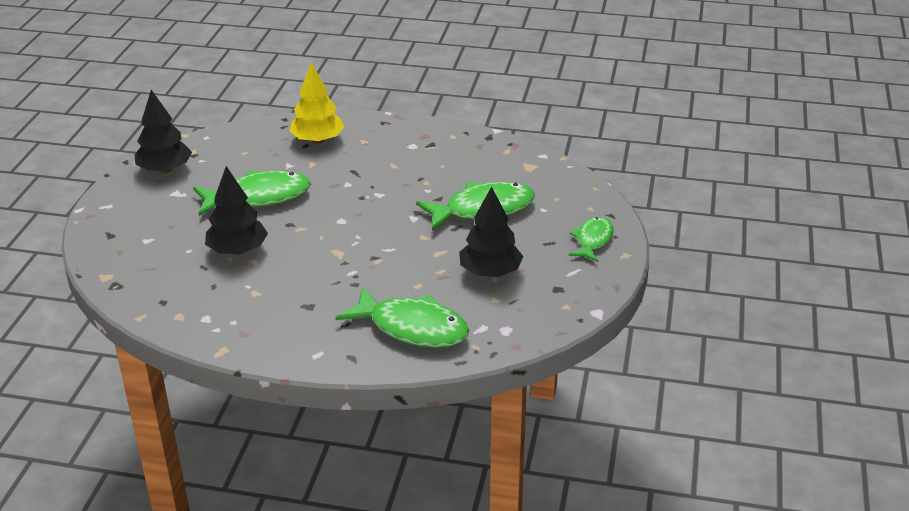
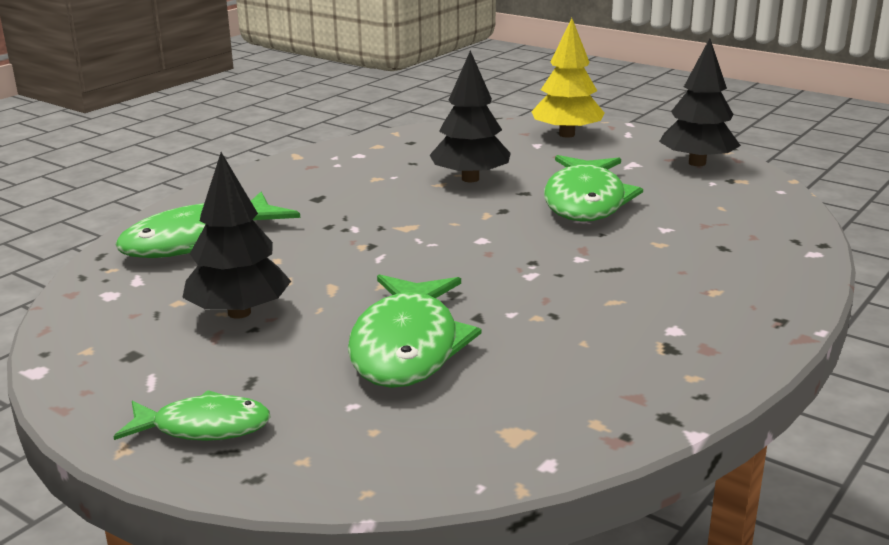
camera: 115 degrees right, 10 degrees down
yellow tree [289,62,344,144] -> yellow tree moved to [531,18,605,138]
green fish [569,217,613,262] -> green fish turned 45 degrees counterclockwise [114,390,271,441]

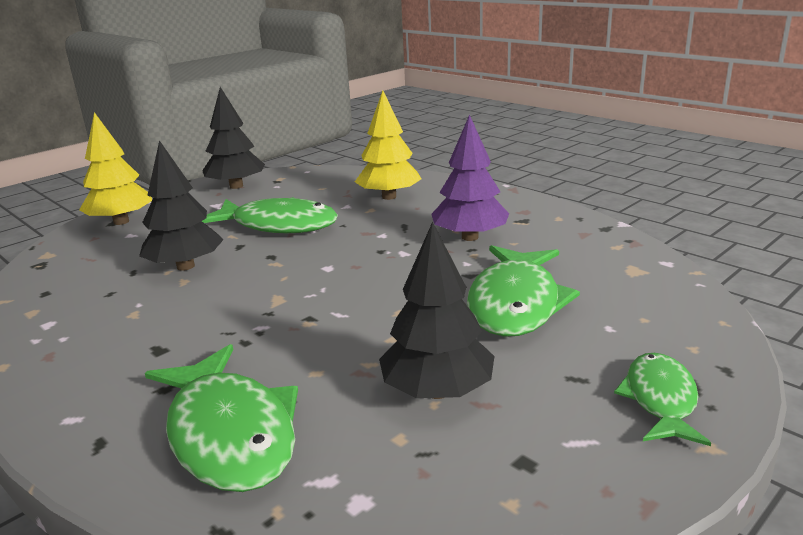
camera: 80 degrees left, 0 degrees up
green fish [348,274,482,388] -> green fish turned 90 degrees clockwise [467,245,580,337]
none -> yellow tree [355,91,421,200]
none -> purple tree [431,114,509,241]

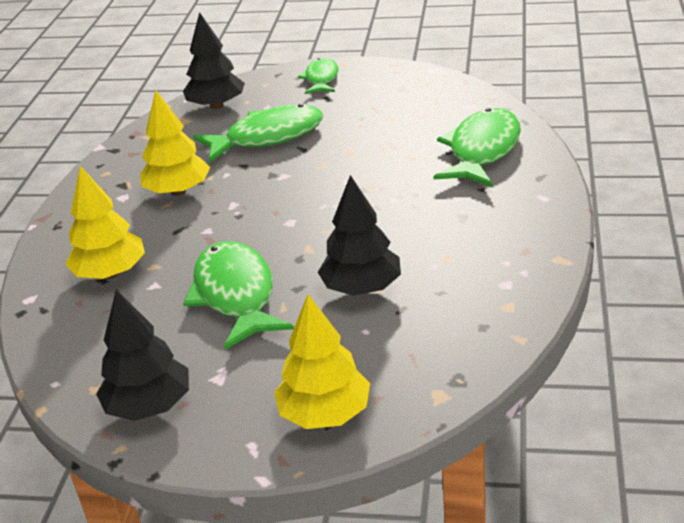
camera: 125 degrees left, 10 degrees up
black tree [379,222,495,399] -> black tree moved to [183,12,245,109]
purple tree [431,114,509,241] -> yellow tree [140,90,210,196]
green fish [614,353,711,446] -> green fish turned 120 degrees clockwise [298,58,338,94]

